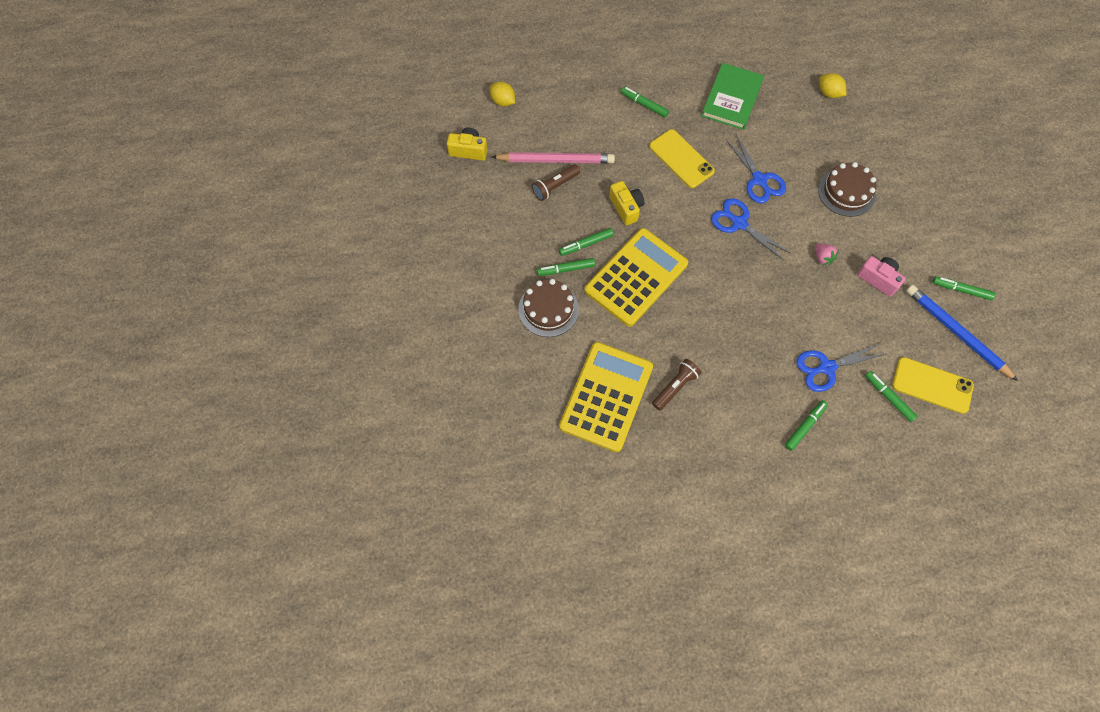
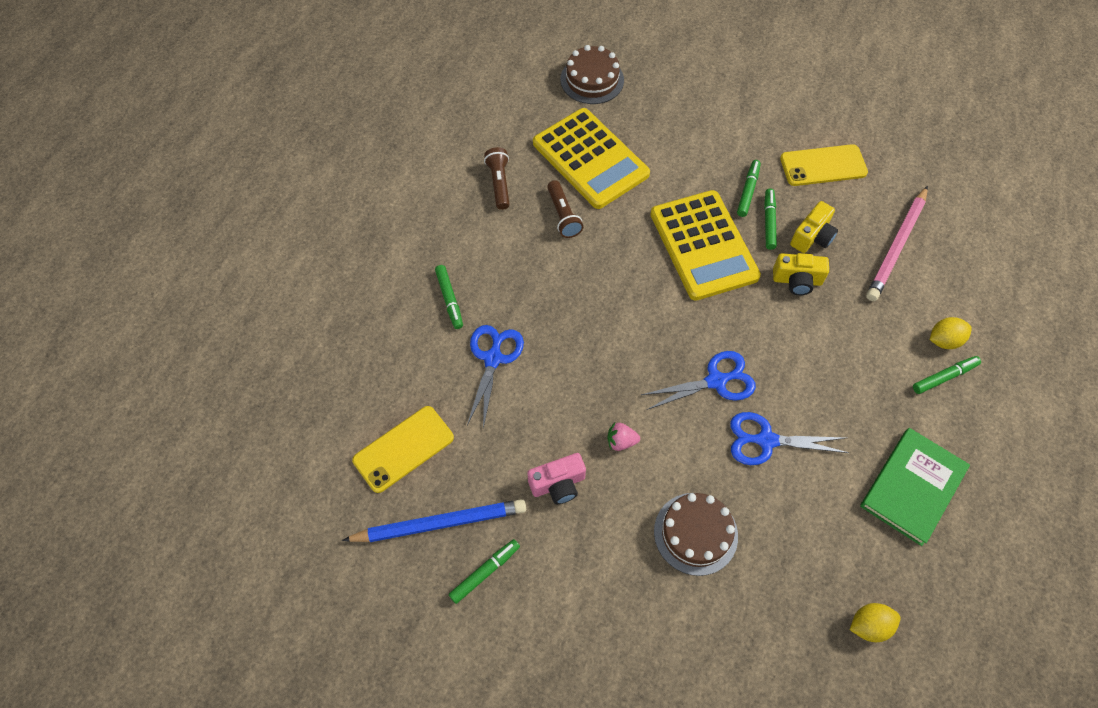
camera: 120 degrees right, 5 degrees down
yellow camera [447,128,488,161] -> yellow camera moved to [790,201,838,253]
yellow lemon [490,82,515,106] -> yellow lemon moved to [930,317,972,349]
brown cake [518,279,579,337] -> brown cake moved to [560,45,624,104]
brown flashlight [532,164,580,201] -> brown flashlight moved to [484,147,510,210]
yellow phone [649,129,715,188] -> yellow phone moved to [780,144,868,186]
green book [701,63,764,130] -> green book turned 75 degrees clockwise [860,428,970,546]
green marker [865,371,918,422] -> none

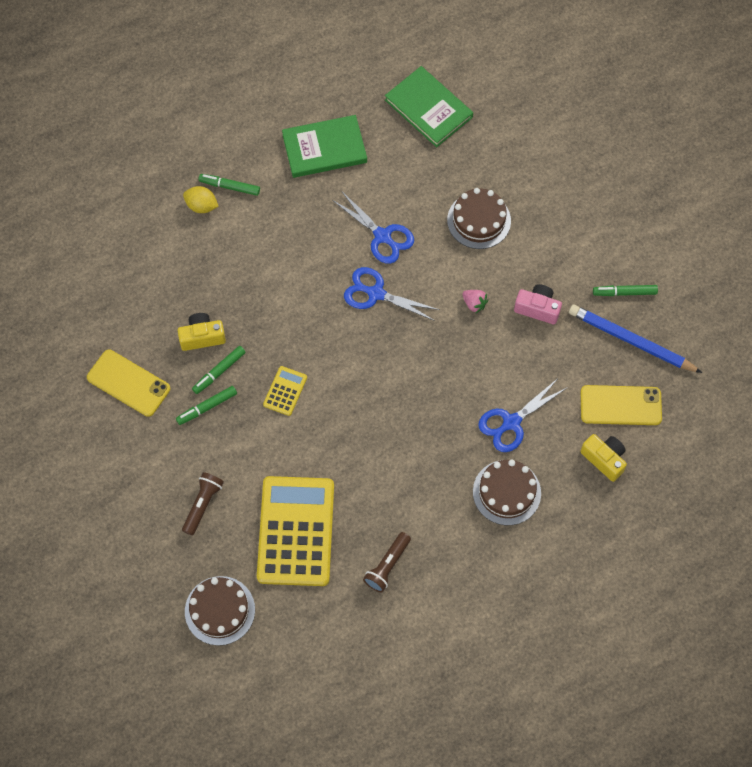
camera: 140 degrees left, 5 degrees up
green marker [435,265,463,329] -> brown cake [473,460,541,525]
brown flashlight [547,180,583,238] -> brown flashlight moved to [182,472,224,536]
yellow calculator [650,190,761,301] -> yellow calculator [263,366,307,416], size x0.44
yellow camera [773,253,829,295] -> yellow camera moved to [580,434,627,482]
yellow lemon [850,603,900,642] -> green book [385,66,473,147]
pink pencil [866,186,928,301] -> none

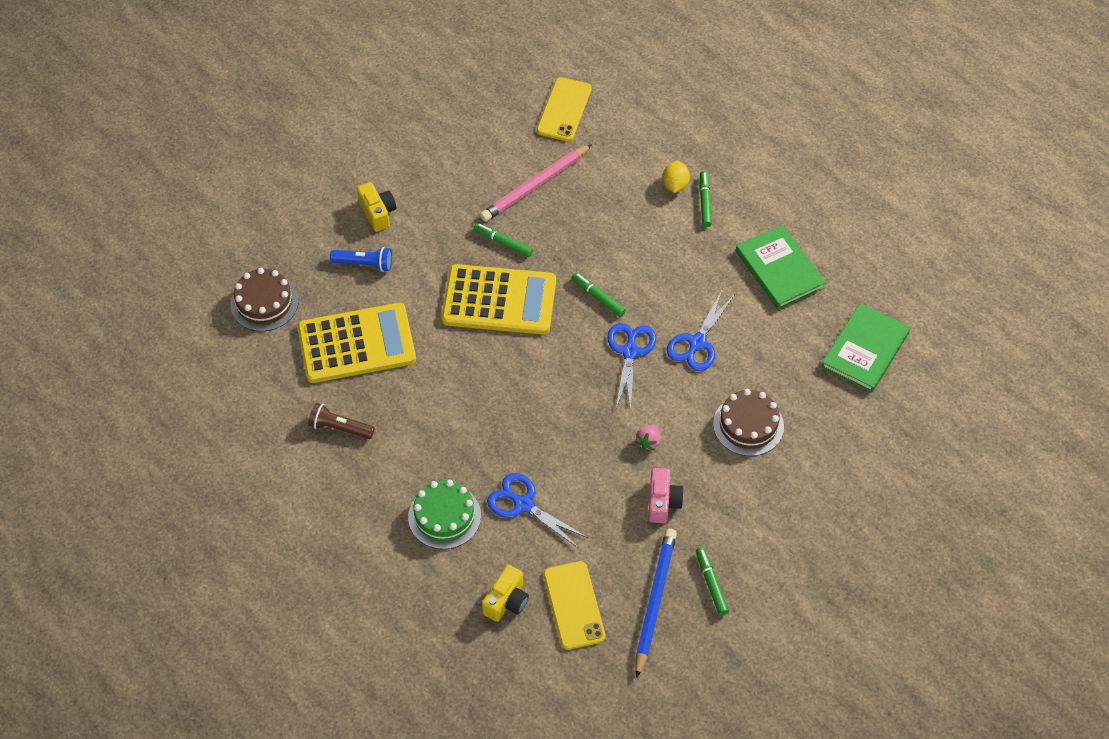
camera: 75 degrees right, 10 degrees down
yellow phone [87,350,170,417] -> yellow phone moved to [537,77,592,141]
green marker [176,386,237,425] -> green marker moved to [572,272,626,317]
yellow camera [177,313,226,351] -> yellow camera moved to [357,182,396,232]
brown flashlight [182,472,224,536] -> blue flashlight [330,247,392,272]
yellow calculator [263,366,307,416] -> yellow calculator [442,264,556,334], size x2.29
brown cake [473,460,541,525] -> green cake [408,480,481,549]
none -> pink pencil [480,144,592,222]

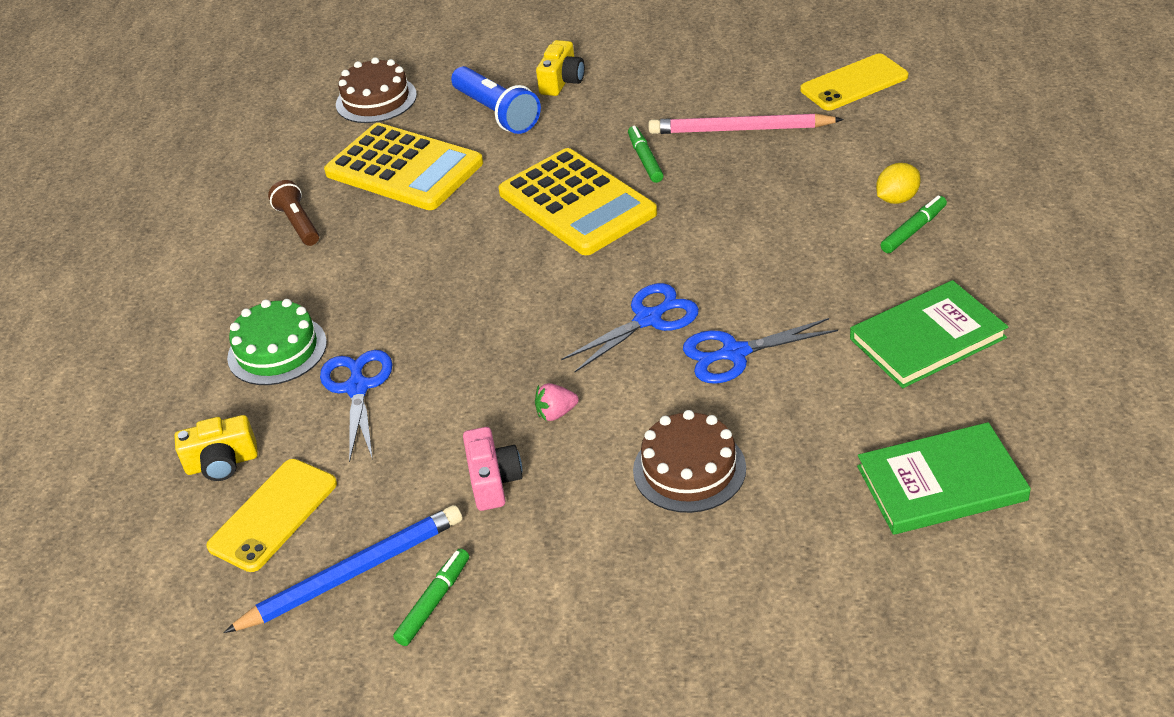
camera: 50 degrees right, 15 degrees down
blue flashlight [330,247,392,272] -> blue flashlight [451,66,541,134], size x1.52
green marker [572,272,626,317] -> none
pink camera [648,468,684,523] -> pink camera turned 60 degrees counterclockwise [463,427,523,511]
green book [736,225,826,310] -> green book turned 45 degrees clockwise [850,280,1008,388]

